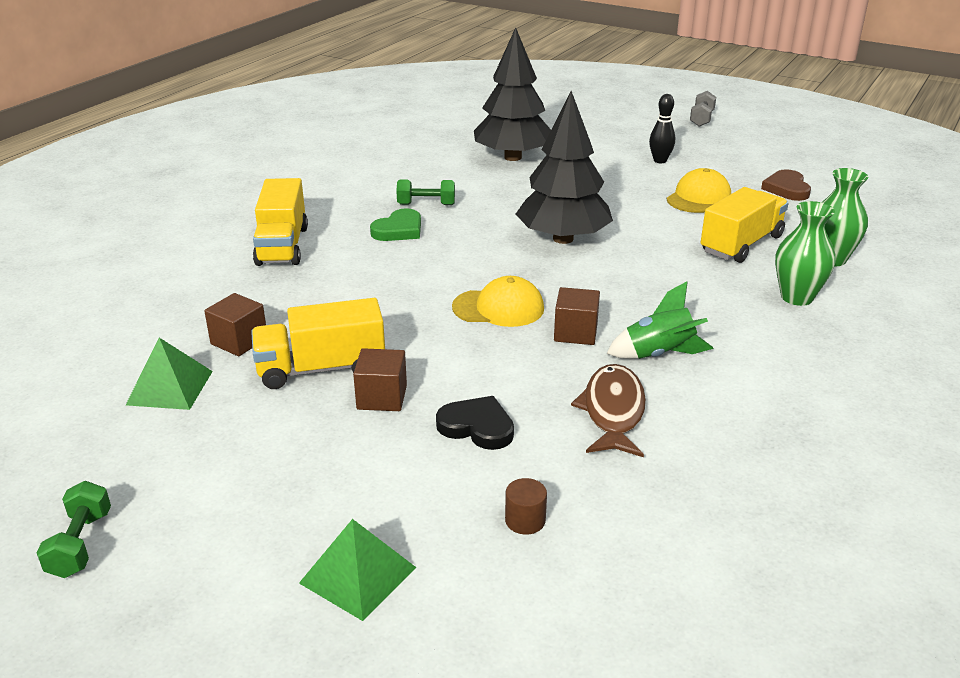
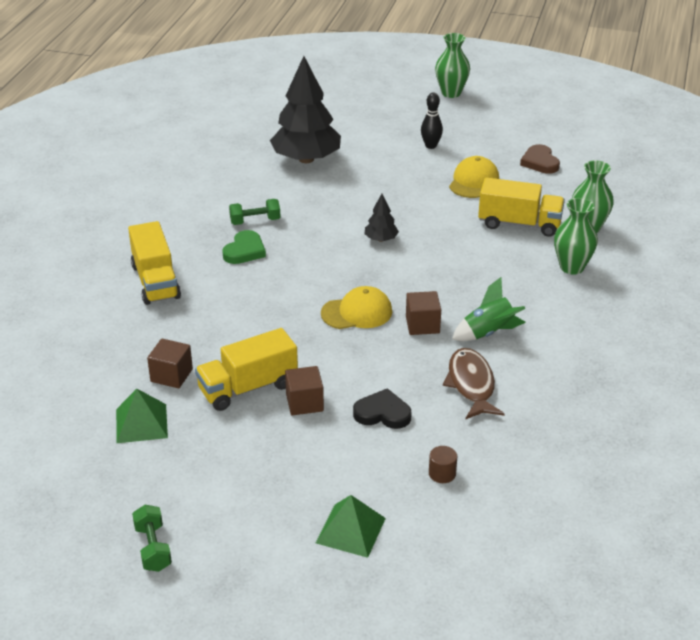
camera: 15 degrees left, 5 degrees up
black tree [516,91,613,244] -> black tree [364,194,399,242], size x0.44
grey dumbbell [690,91,716,126] -> green vase [435,33,470,98]
yellow truck [700,187,789,263] -> yellow truck turned 75 degrees clockwise [478,178,565,237]

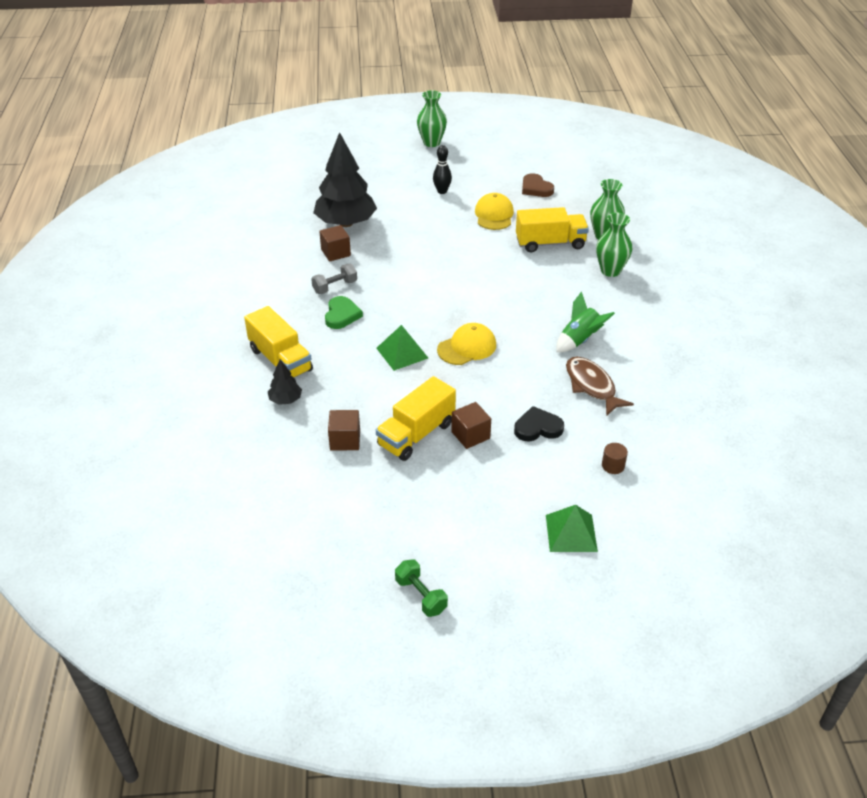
camera: 20 degrees left, 5 degrees up
green pyramid [116,389,168,443] -> green pyramid moved to [376,325,428,371]
green dumbbell [229,199,280,225] -> grey dumbbell [311,264,357,294]
black tree [364,194,399,242] -> black tree moved to [268,360,302,405]
brown cube [406,291,441,335] -> brown cube moved to [319,225,351,262]

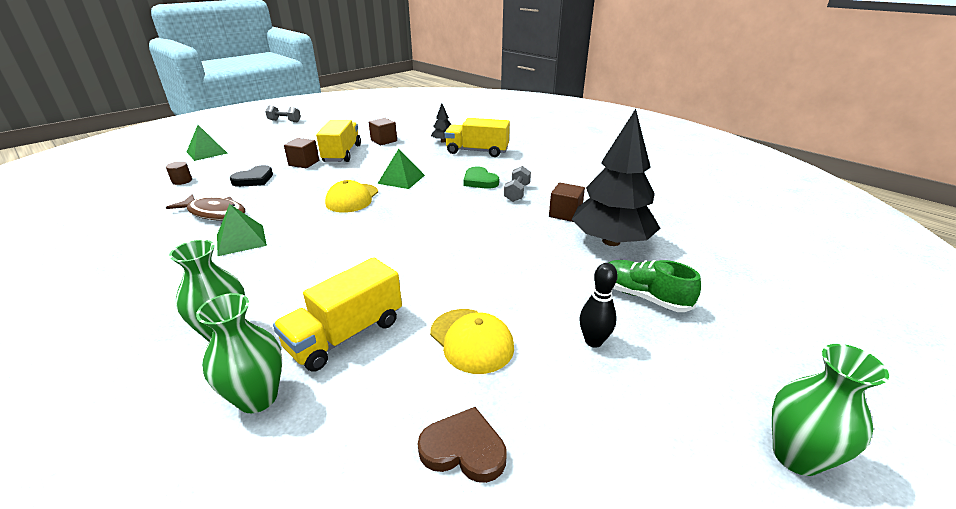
camera: 140 degrees right, 10 degrees down
green dumbbell [395,559,448,617] -> grey dumbbell [265,106,301,122]
green rocket [556,291,615,352] -> green pyramid [217,204,267,256]
none -> green shoe [608,260,701,312]

